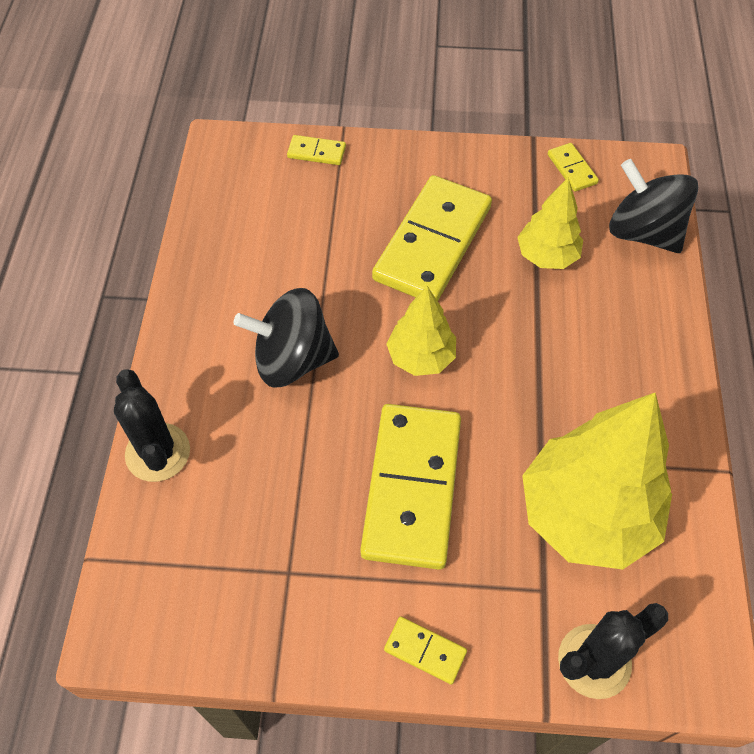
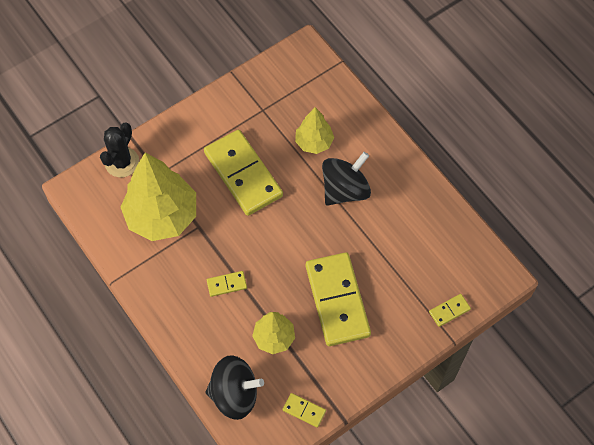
camera: 140 degrees right, 5 degrees up
black cactus [114,369,190,482] -> none
yellow domino [384,617,467,685] -> yellow domino moved to [207,271,247,297]
yellow tree [387,286,456,376] -> yellow tree moved to [295,107,334,154]

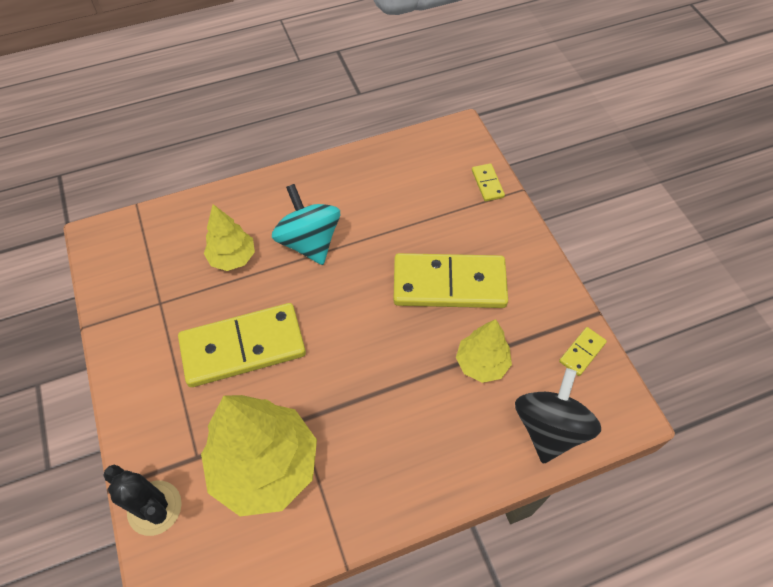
camera: 75 degrees left, 5 degrees down
yellow domino [207,271,247,297] -> none
black spinning top [322,152,371,206] -> turquoise spinning top [272,184,340,265]

